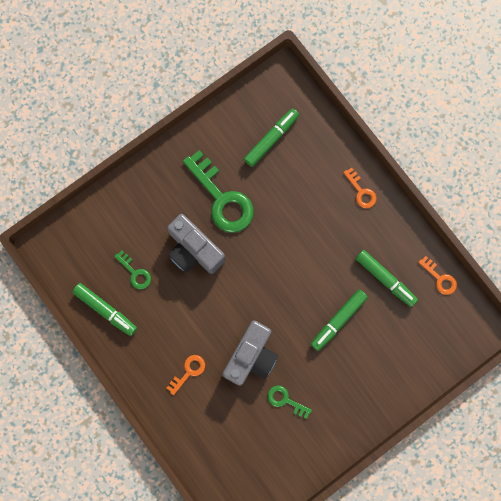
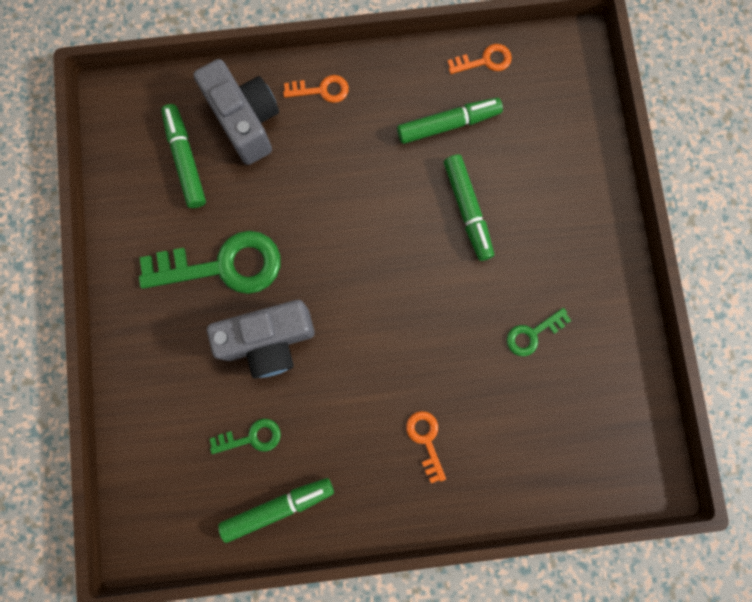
camera: 60 degrees left, 0 degrees up
grey camera [222,320,278,386] -> grey camera moved to [194,59,279,165]

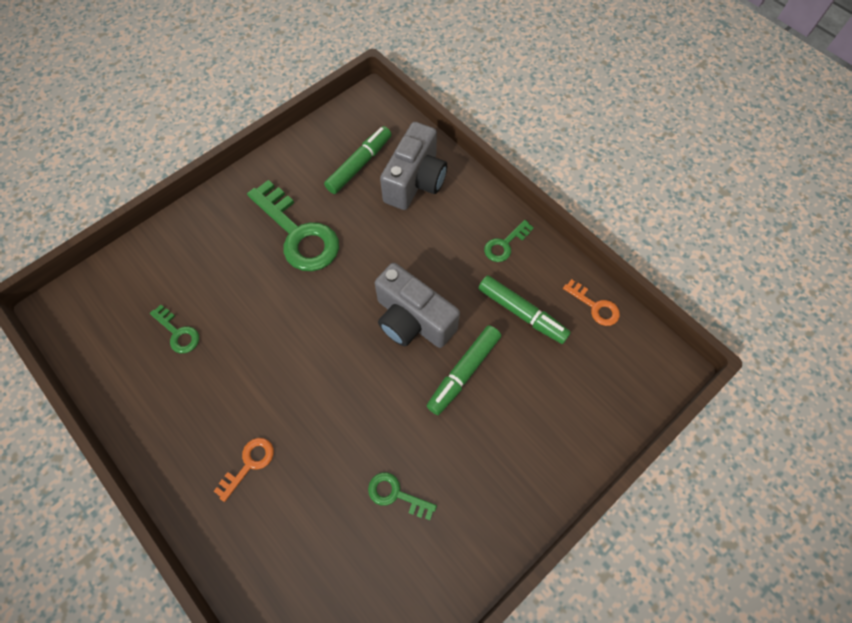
camera: 55 degrees right, 15 degrees down
grey camera [207,300,315,378] -> grey camera moved to [375,263,460,348]
green marker [218,478,334,543] -> none
orange key [283,75,349,103] -> none
none -> green key [484,220,534,262]

